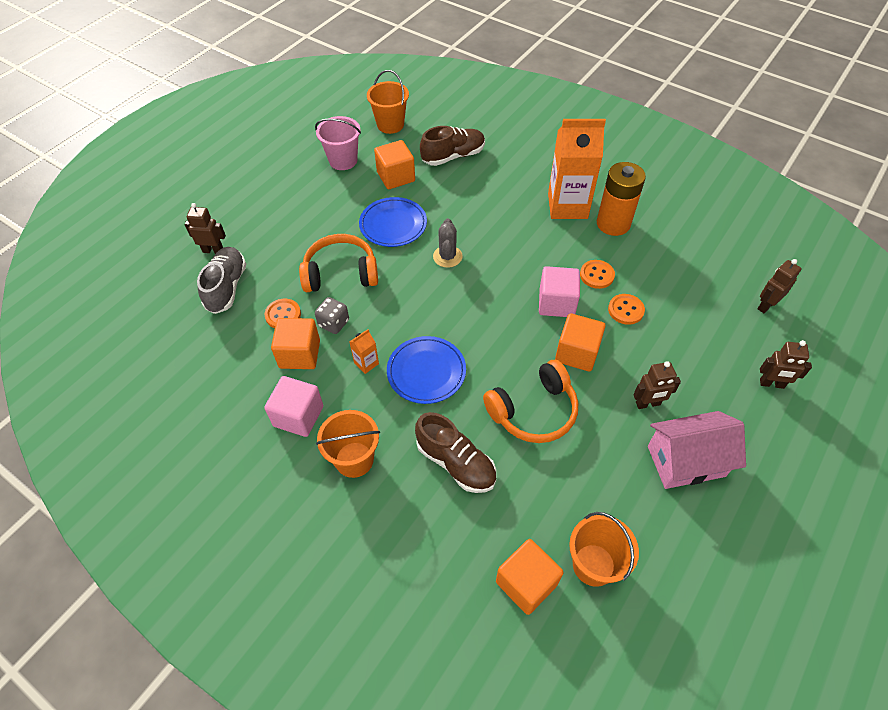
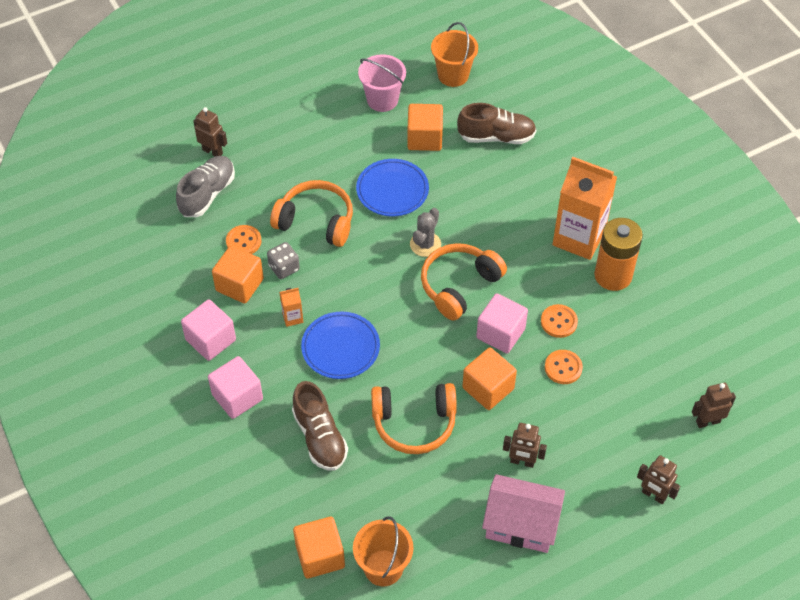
camera: 25 degrees right, 0 degrees up
orange bucket [316,410,380,478] -> pink cube [208,356,263,419]
none -> orange headphones [421,243,507,321]

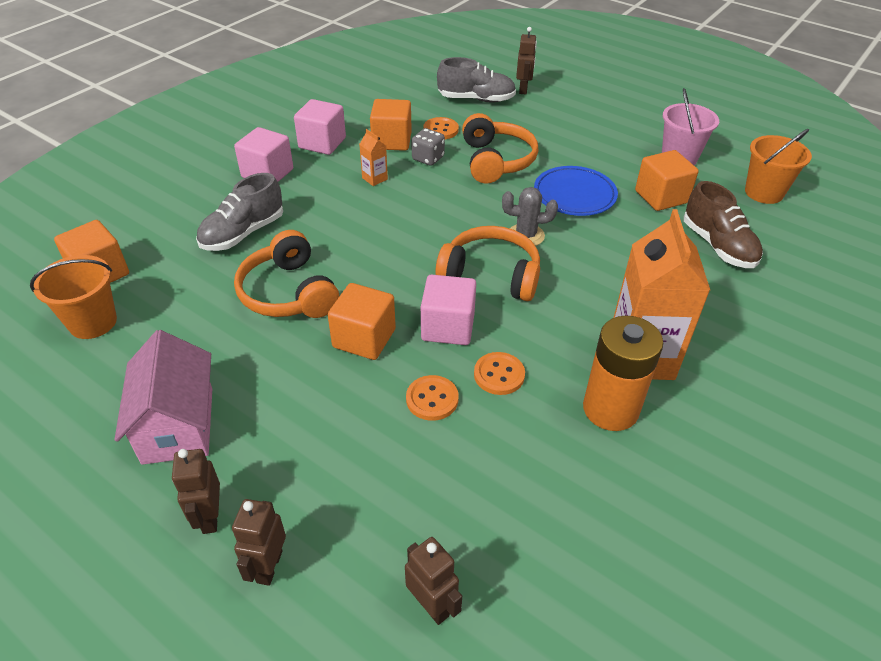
camera: 65 degrees right, 10 degrees down
brown shoe [292,381,348,471] -> grey shoe [196,173,283,251]
blue plate [301,312,380,379] -> none
brown robot [503,423,547,468] -> brown robot moved to [172,449,220,534]

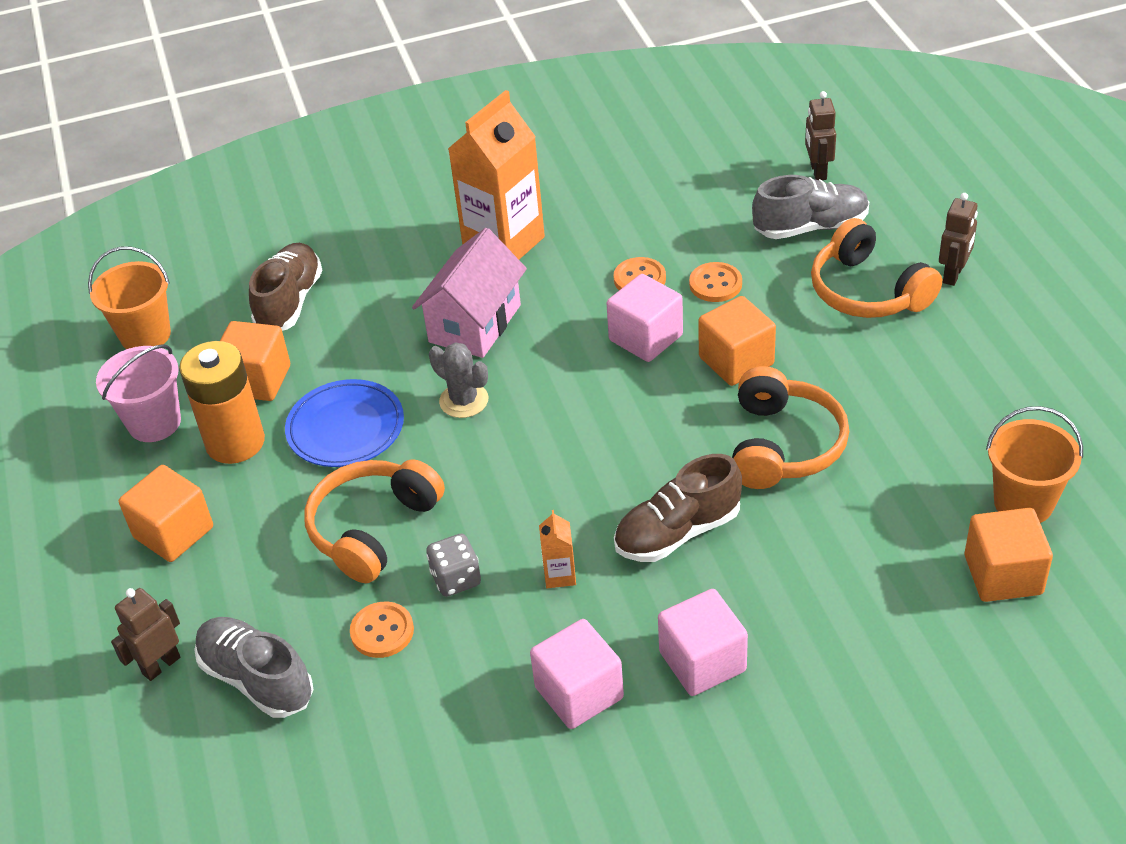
camera: 140 degrees left, 0 degrees up
pink house [114,330,212,465] -> pink house moved to [412,228,527,358]
grey shoe [196,173,283,251] -> grey shoe moved to [752,175,869,239]
brown robot [232,499,286,586] -> none
orange cube [370,99,412,151] -> orange cube moved to [119,465,213,562]
orange headphones [435,226,540,301] -> orange headphones moved to [811,218,942,318]
orange battery [583,316,663,431] -> orange battery moved to [179,341,265,464]
none -> brown shoe [614,454,742,562]

